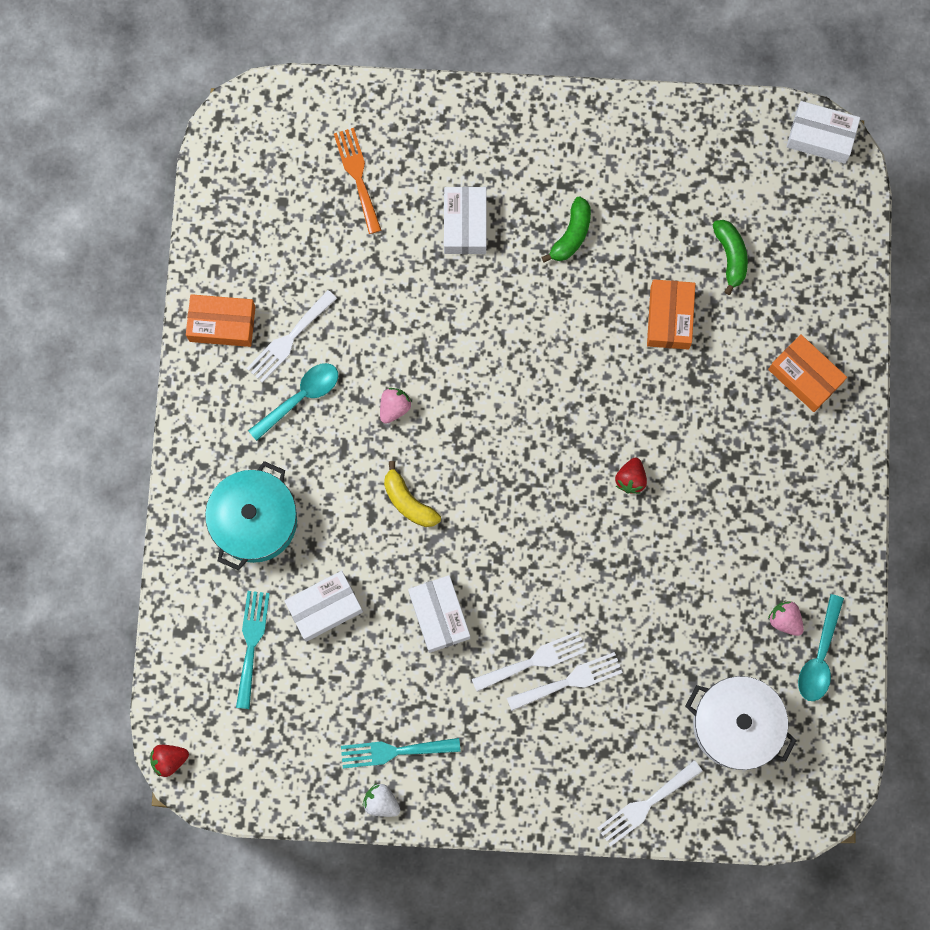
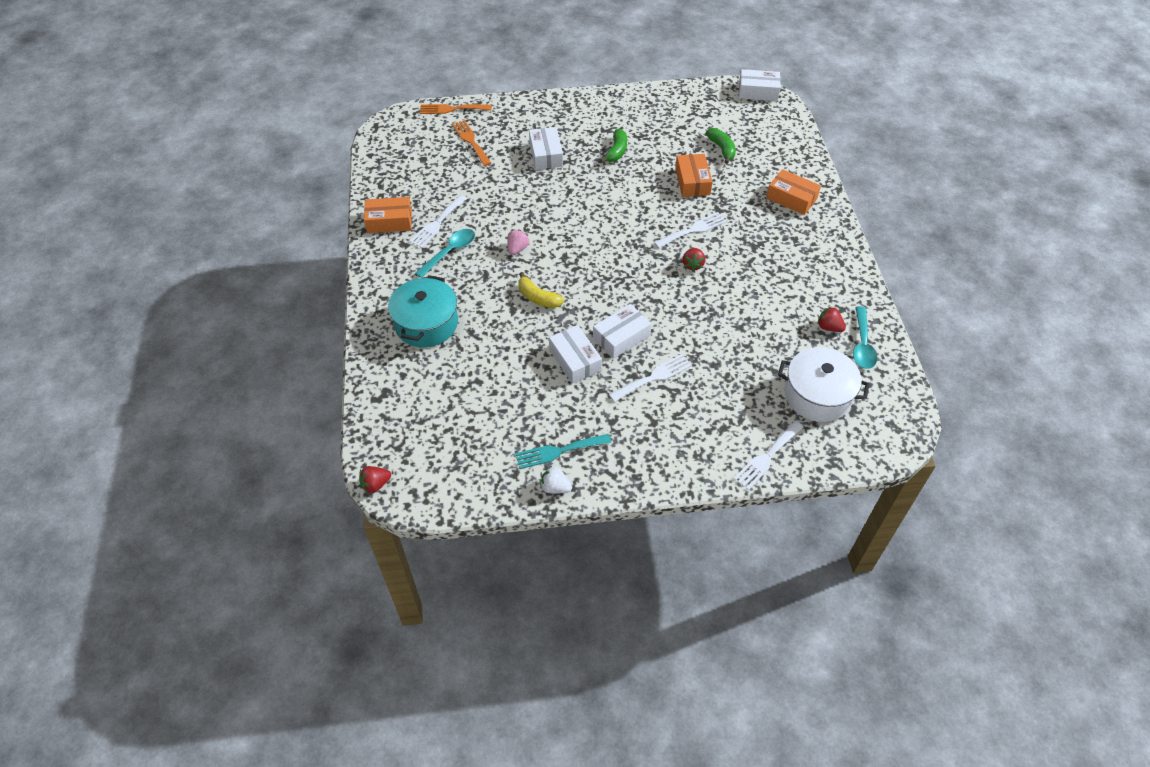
camera: 10 degrees left, 25 degrees down
turquoise fork [236,591,270,709] -> none
white box [284,571,363,642] -> white box moved to [593,304,652,359]
white fork [507,652,623,711] -> white fork moved to [654,212,727,248]
pink strawberry [768,600,804,636] -> red strawberry [817,306,846,332]
none -> orange fork [420,104,492,114]

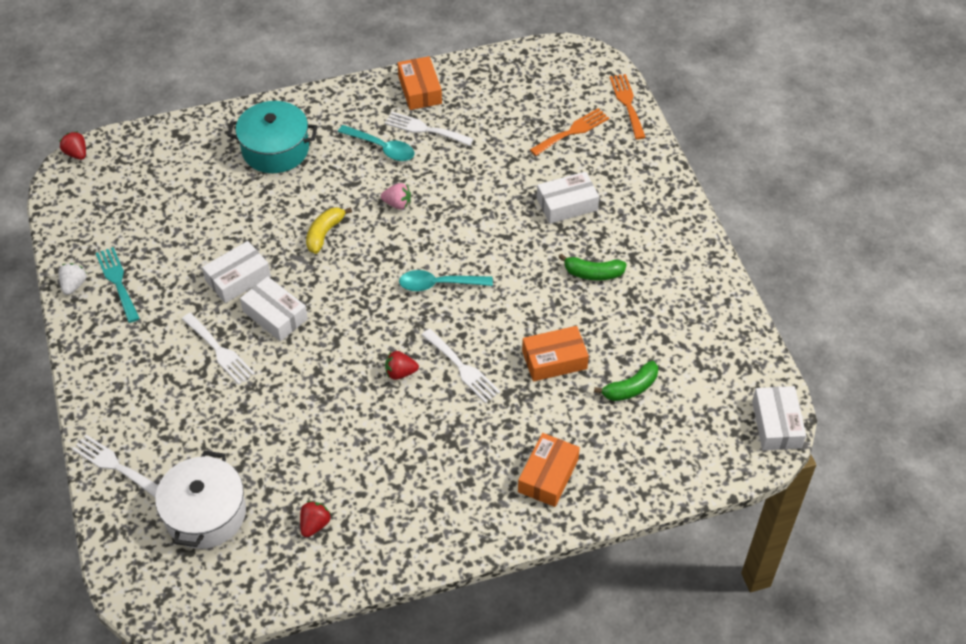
camera: 80 degrees right, 0 degrees up
turquoise spoon [853,306,877,369] -> turquoise spoon moved to [399,270,493,291]

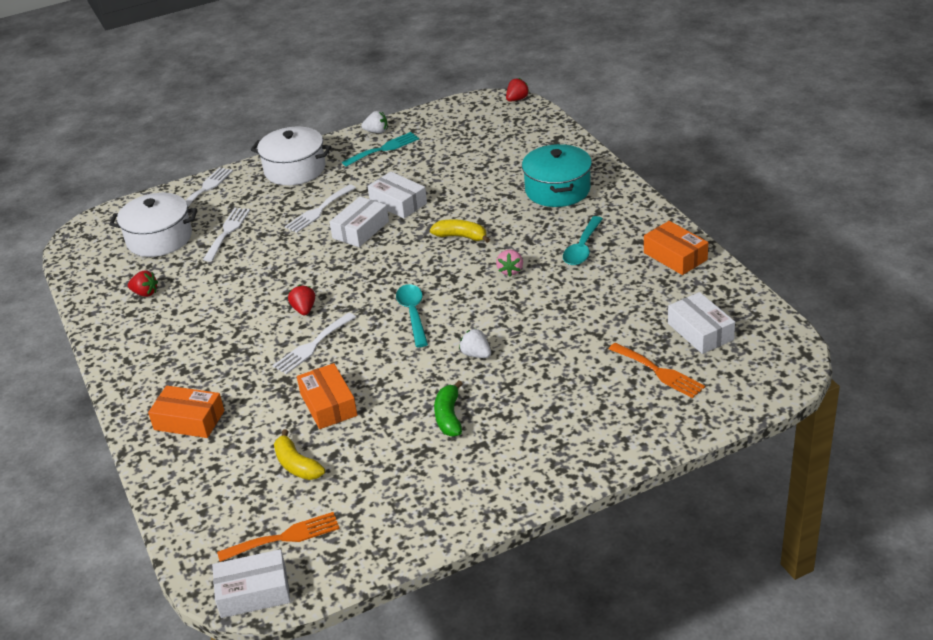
camera: 85 degrees right, 15 degrees down
white fork [385,112,473,146] -> white fork moved to [203,208,250,262]
orange box [398,56,442,110] -> orange box turned 75 degrees clockwise [644,221,708,275]
white box [537,172,599,224] -> white box moved to [668,292,735,354]
green banana [594,361,658,401] -> yellow banana [274,429,325,480]
orange fork [609,74,646,139] -> orange fork moved to [217,512,340,562]
none -> white pot [251,127,331,185]
none -> white strawberry [459,329,491,358]

